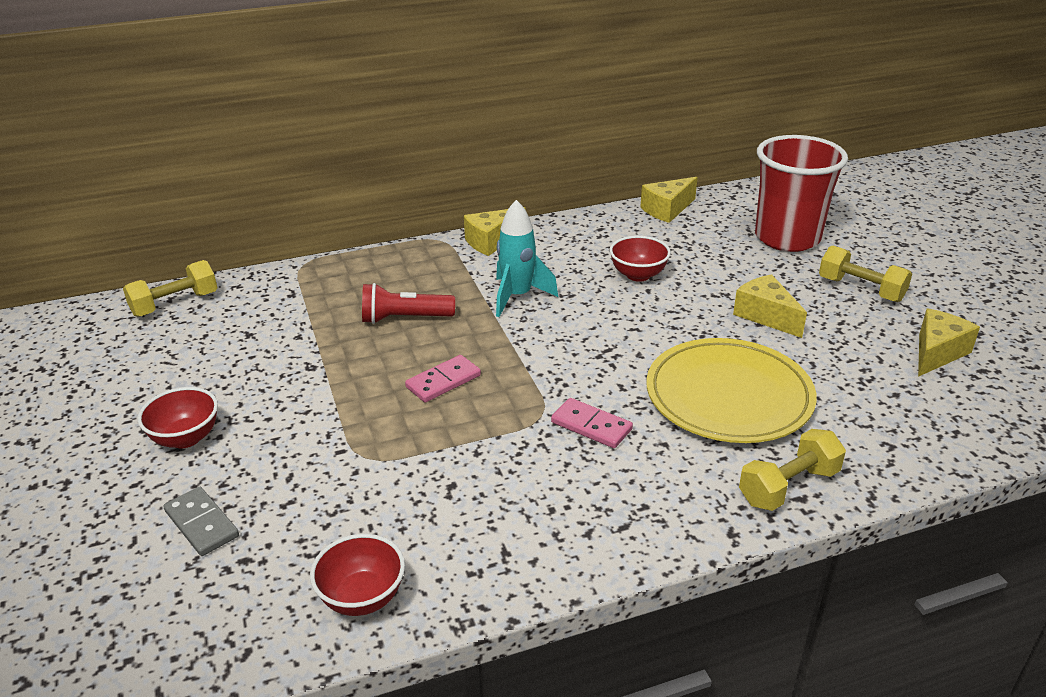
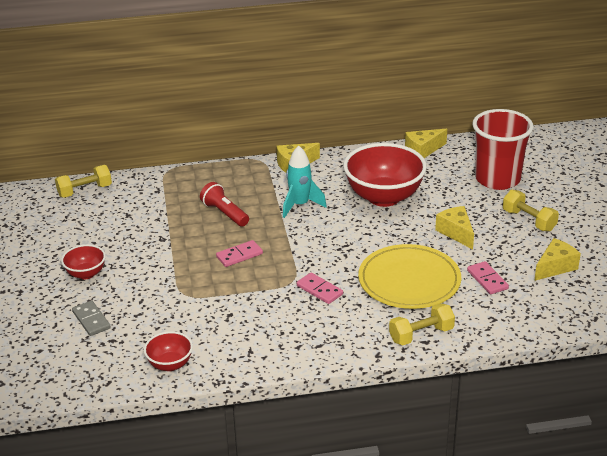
camera: 10 degrees right, 0 degrees up
red flashlight [362,283,455,324] -> red flashlight turned 45 degrees clockwise [200,182,249,227]
red bowl [610,236,671,282] -> red bowl [343,143,427,207], size x2.03
none -> pink domino [467,261,509,295]

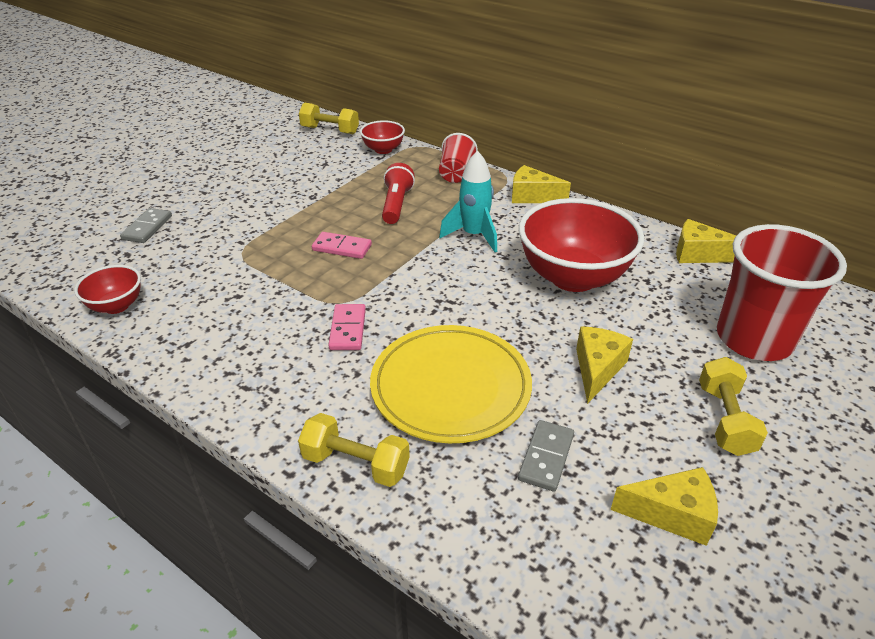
camera: 45 degrees right, 5 degrees up
red bowl [61,244,106,279] -> red bowl moved to [360,120,405,154]
pink domino [467,261,509,295] -> grey domino [518,420,574,492]
none -> red cup [439,133,478,183]

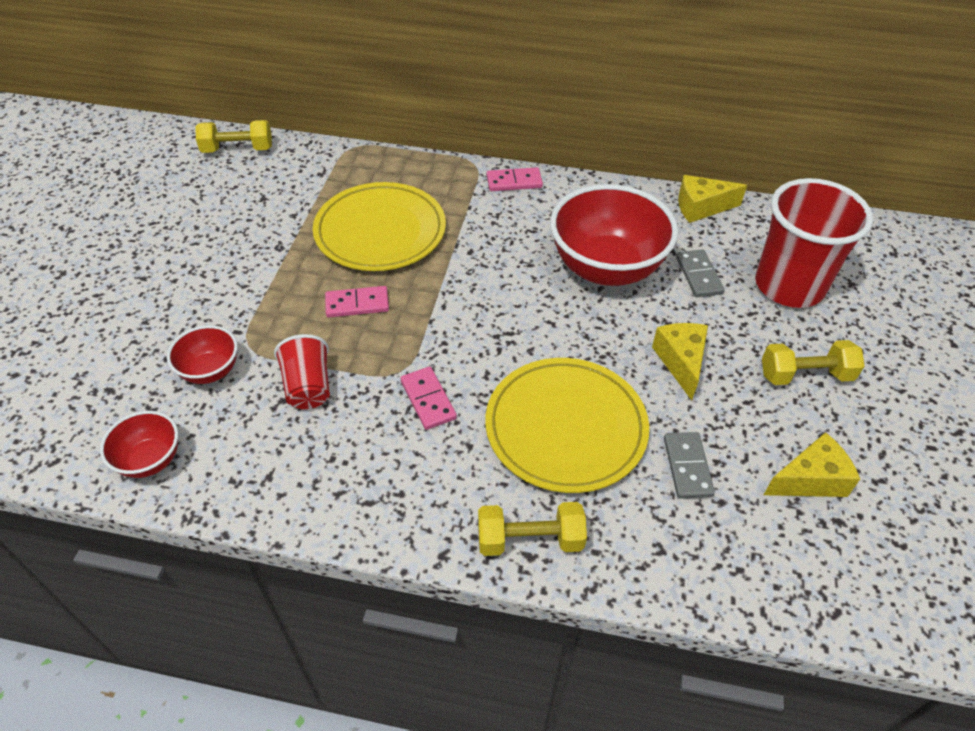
camera: 25 degrees left, 10 degrees up
grey domino [120,208,172,243] -> grey domino moved to [676,249,725,297]
red bowl [360,120,405,154] -> red bowl moved to [167,325,238,384]
red flashlight [382,163,415,224] -> yellow plate [313,182,446,271]
red cup [439,133,478,183] -> red cup moved to [274,334,330,409]
turquoise rocket [439,151,497,252] -> none
yellow cheese [512,165,571,203] -> pink domino [487,167,543,191]
yellow dumbbell [699,357,768,456] -> yellow dumbbell turned 75 degrees counterclockwise [762,340,864,385]

